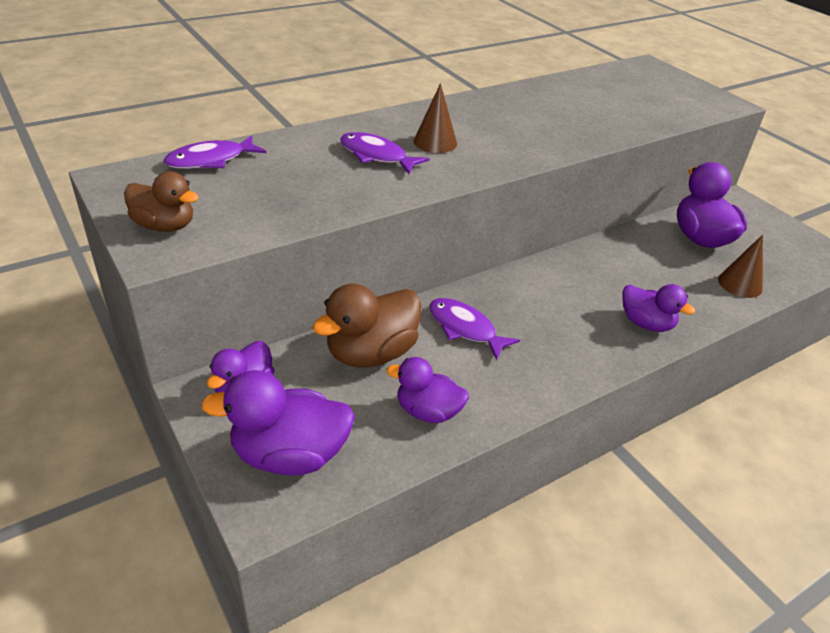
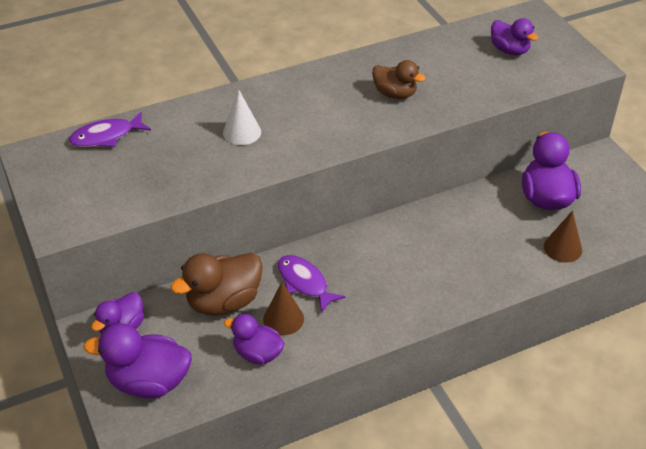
camera: 10 degrees right, 5 degrees up
brown duck [124,171,199,232] -> brown duck moved to [372,60,425,99]
purple fish [340,132,429,174] -> white cone [223,90,261,145]
brown cone [414,83,457,153] -> brown cone moved to [263,282,304,335]
purple duck [622,284,695,332] -> purple duck moved to [491,18,538,55]

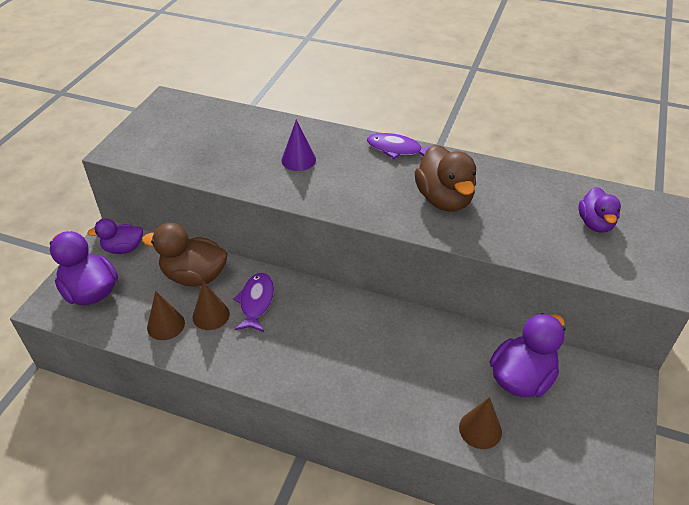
camera: 45 degrees right, 0 degrees up
purple fish [69,112,151,147] -> purple fish moved to [367,133,431,159]
white cone [223,90,261,145] -> purple cone [281,119,316,171]
purple duck [224,314,285,364] -> brown cone [147,291,185,340]
brown duck [372,60,425,99] -> brown duck [415,145,476,212], size x1.57

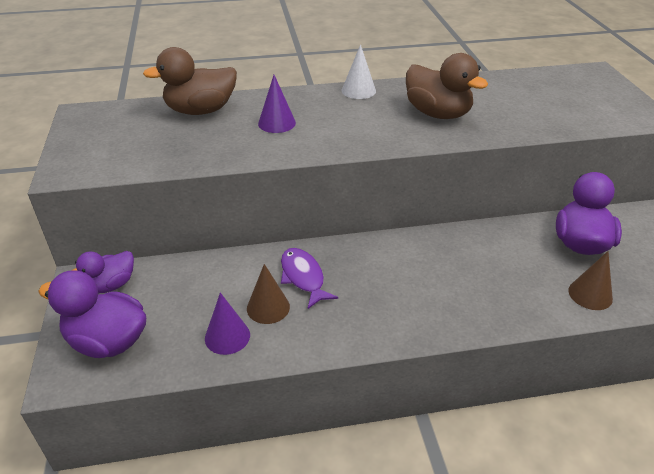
camera: 30 degrees left, 5 degrees down
brown duck [142,223,228,287] -> brown duck moved to [143,47,237,115]
brown cone [147,291,185,340] -> purple cone [205,293,250,355]
purple fish [367,133,431,159] -> white cone [342,44,376,99]
purple duck [578,187,621,233] -> none

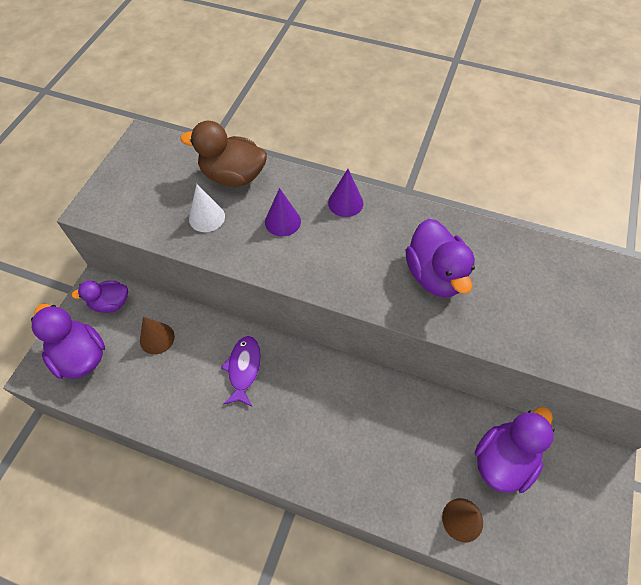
camera: 30 degrees right, 20 degrees up
purple cone [205,293,250,355] -> purple cone moved to [328,169,363,217]
brown cone [247,264,290,324] -> brown cone moved to [140,317,175,355]
white cone [342,44,376,99] -> white cone moved to [189,184,225,232]
brown duck [406,53,488,119] -> purple duck [406,219,475,297]

